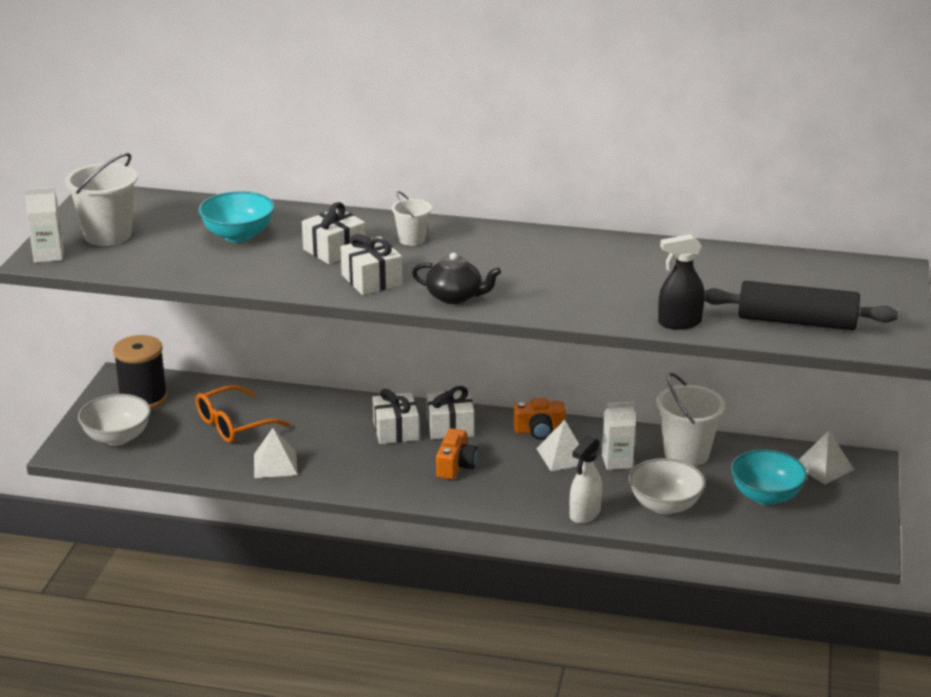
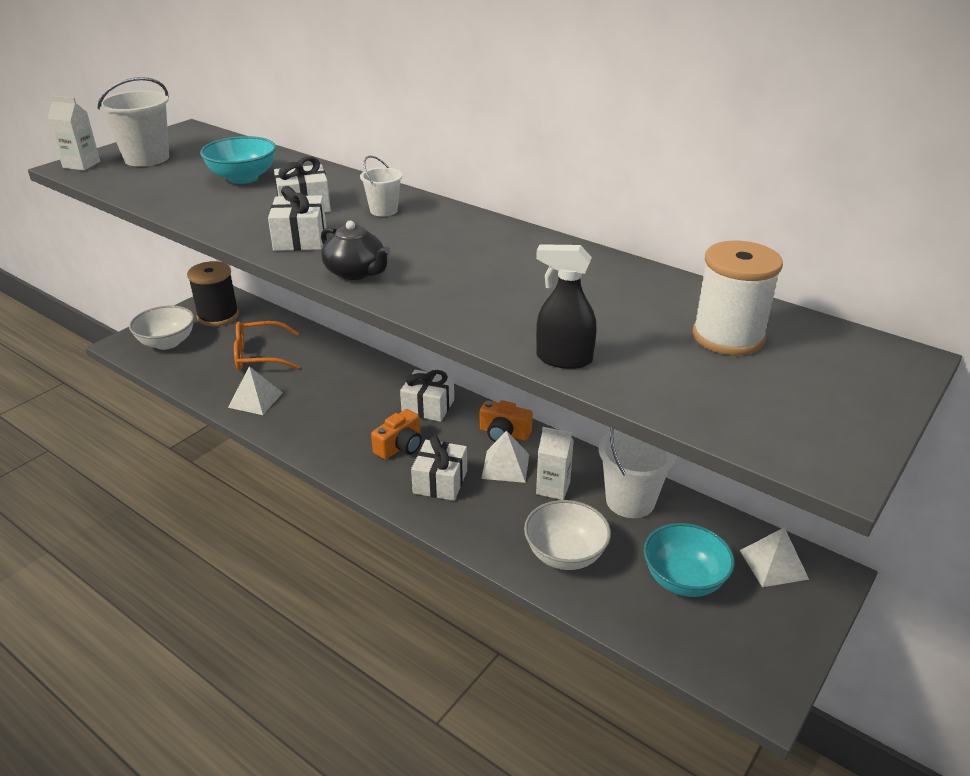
camera: 25 degrees right, 5 degrees up
white gift [372,389,419,444] -> white gift moved to [411,436,467,501]
white spray bottle [570,436,602,524] -> none
black rolling pin [704,281,898,330] -> none
none -> white spool [693,241,783,355]

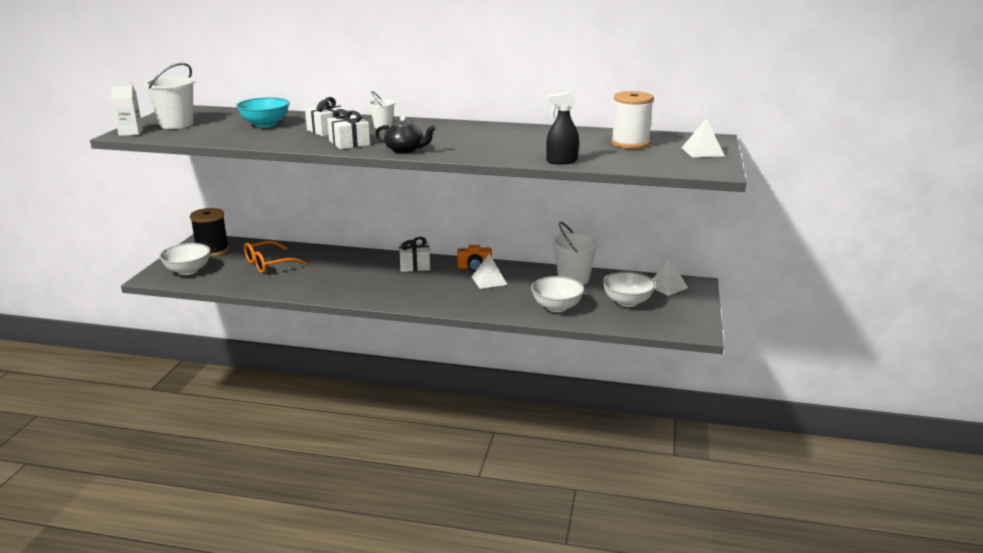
camera: 25 degrees left, 10 degrees down
white pyramid [228,366,283,415] -> white pyramid moved to [682,118,724,157]
orange camera [371,409,422,460] -> none
white gift [411,436,467,501] -> none
white carton [536,427,574,500] -> none
turquoise bowl [644,523,735,597] -> white bowl [602,272,656,307]

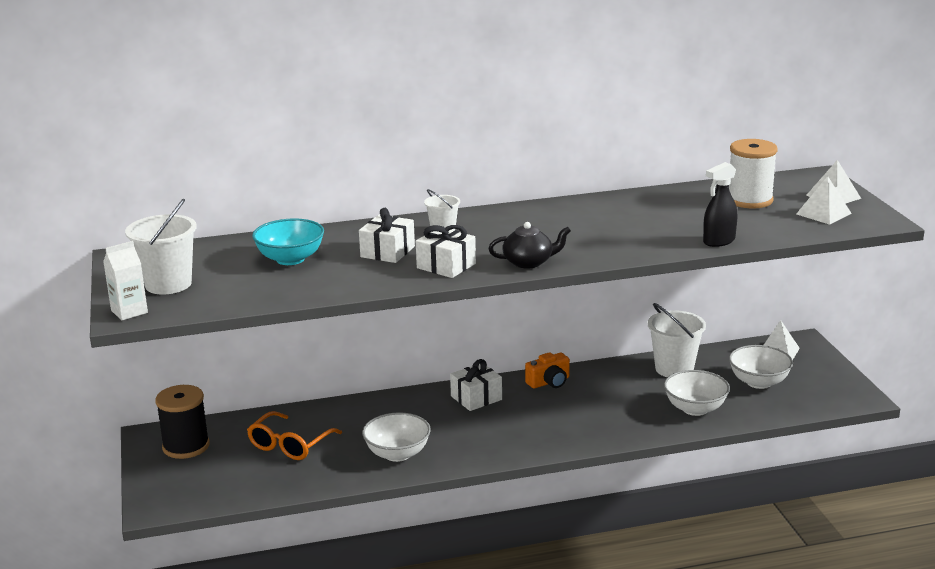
camera: 25 degrees left, 0 degrees up
white bowl [159,243,211,275] -> white bowl moved to [362,412,431,462]
white pyramid [472,254,507,289] -> white pyramid moved to [796,176,852,225]

